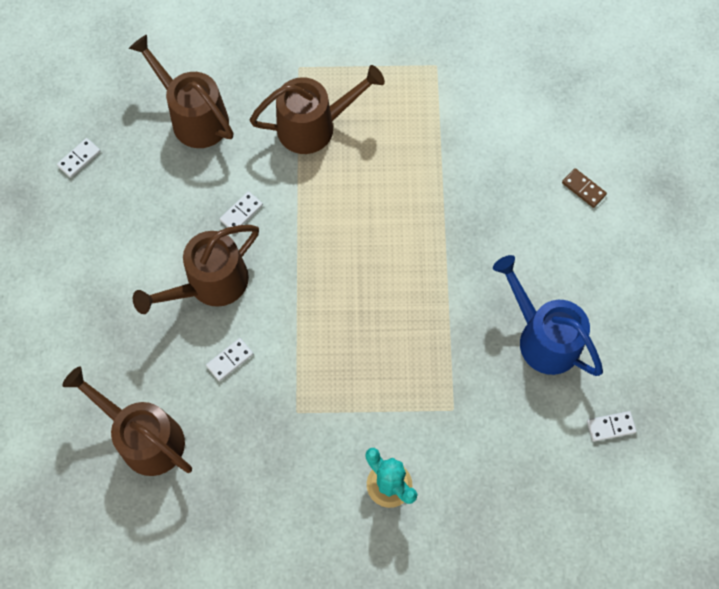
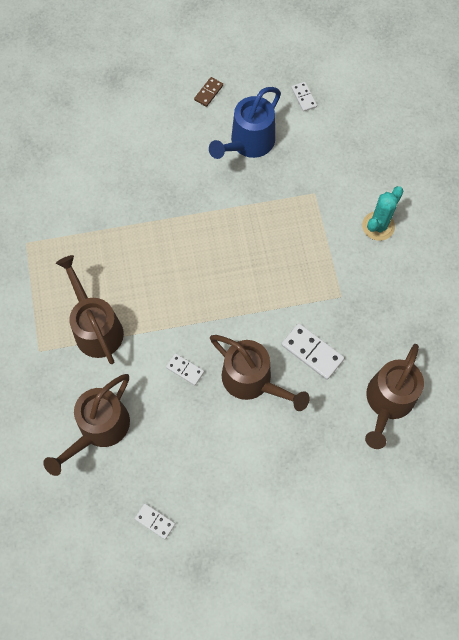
camera: 100 degrees left, 0 degrees up
white domino [206,338,253,381] -> white domino [281,323,344,380], size x1.67
brown domino [562,168,607,208] -> brown domino moved to [194,77,223,107]

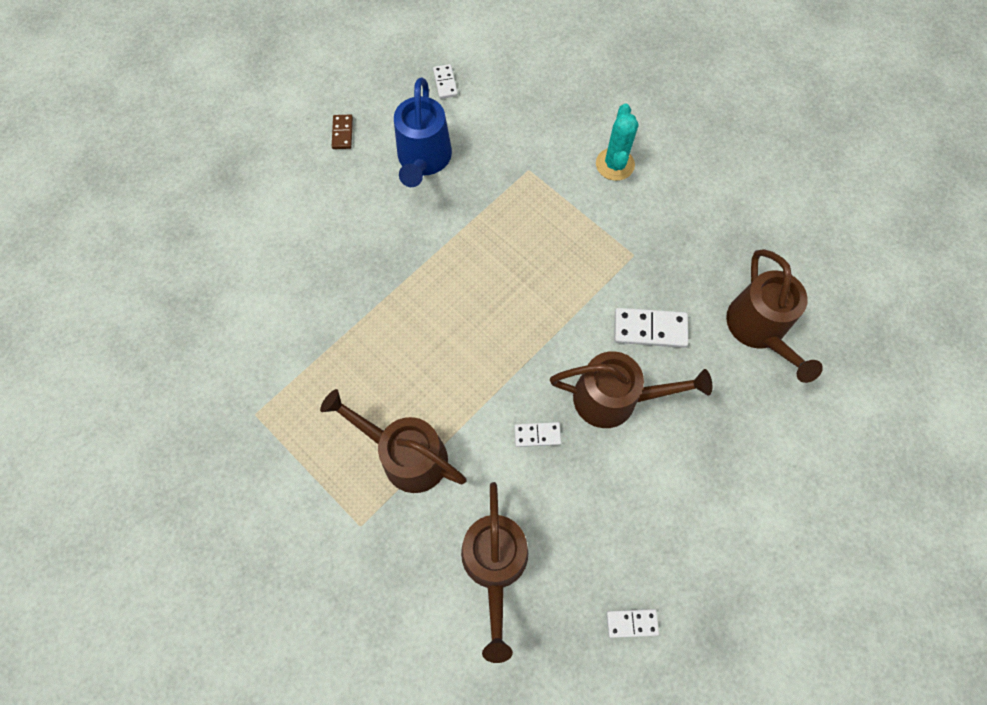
camera: 35 degrees left, 0 degrees up
white domino [291,82,317,112] -> white domino turned 45 degrees clockwise [433,64,458,99]

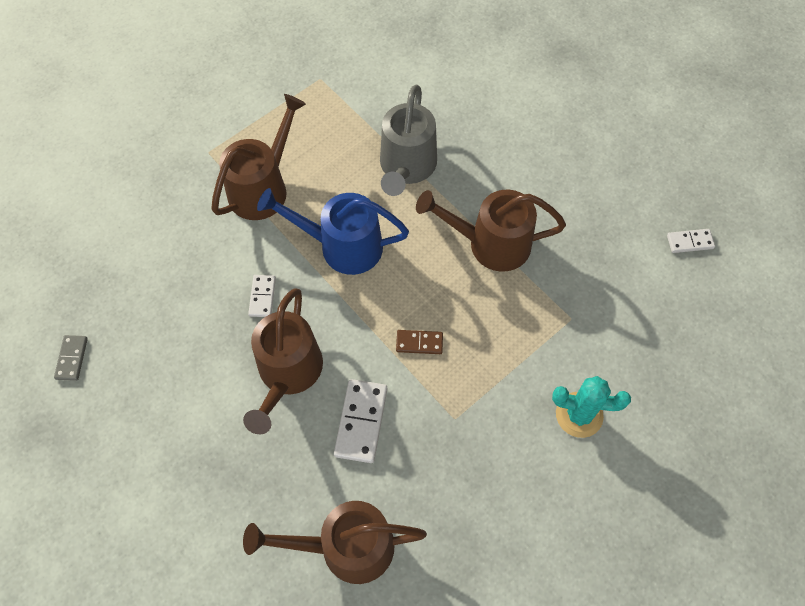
camera: 95 degrees right, 5 degrees down
brown domino [332,115,353,149] -> brown domino moved to [396,330,443,354]
blue watering can [394,78,452,187] -> blue watering can moved to [257,188,409,275]
brown watering can [461,482,528,663] -> brown watering can moved to [416,190,566,272]
white domino [606,609,659,638] -> grey domino [54,335,88,381]
none -> grey watering can [380,85,437,196]

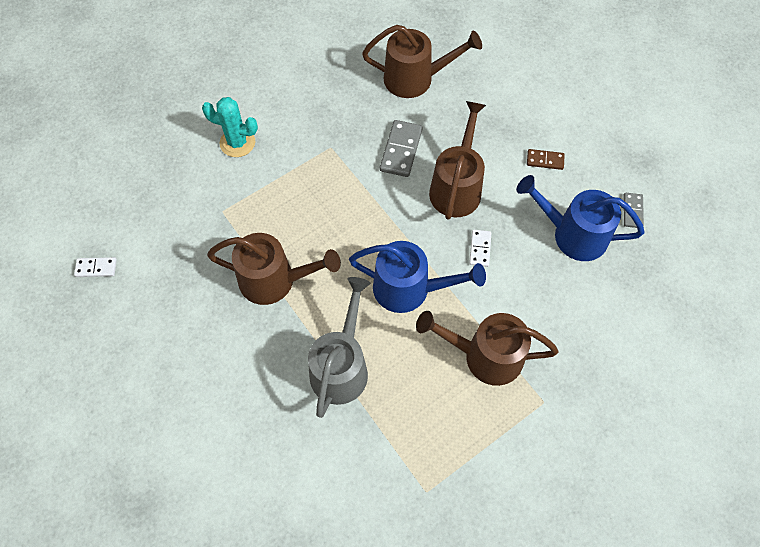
camera: 175 degrees left, 0 degrees up
brown watering can [211,94,306,220] -> brown watering can turned 60 degrees clockwise [416,311,559,386]
white domino [334,379,387,463] -> grey domino [380,120,422,177]
brown domino [396,330,443,354] -> brown domino moved to [527,149,565,170]
none -> blue watering can [517,175,645,261]

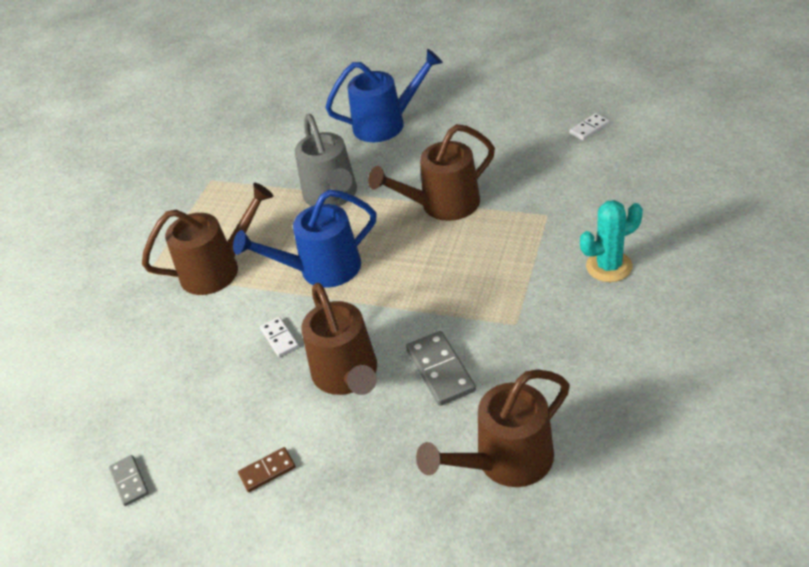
camera: 150 degrees right, 20 degrees down
blue watering can [517,175,645,261] -> blue watering can moved to [325,49,443,142]

